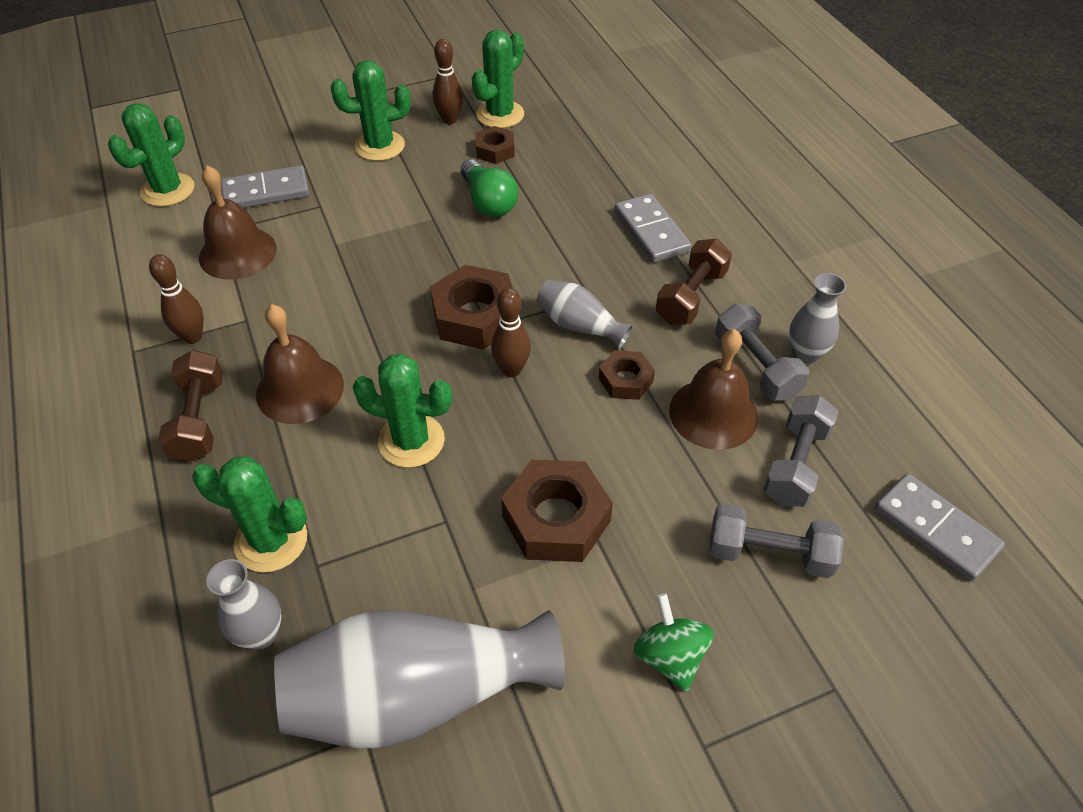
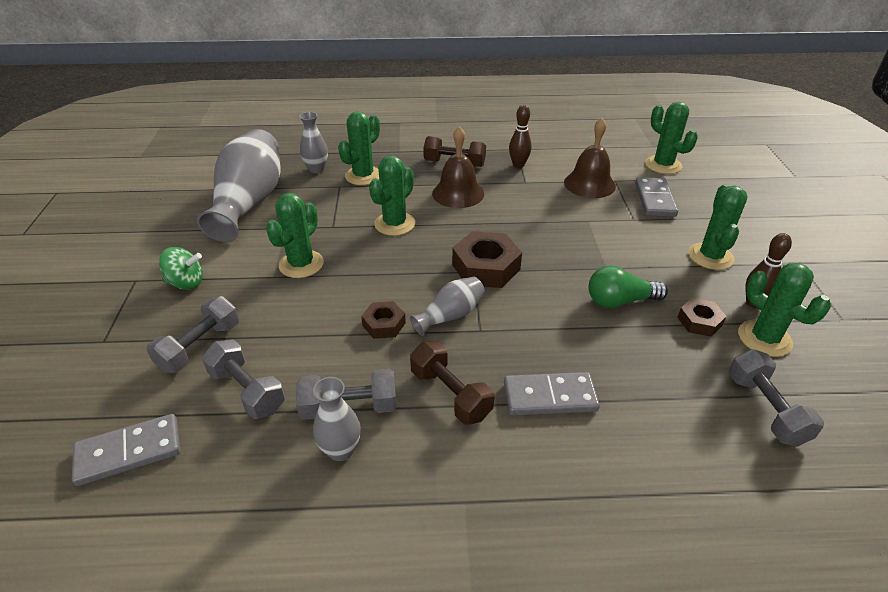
camera: 110 degrees right, 10 degrees down
brown bowling pin [491,288,531,377] -> none
brown nut [501,459,613,562] -> green cactus [266,193,324,278]
brown bell [669,329,758,450] -> none
none -> grey dumbbell [729,349,824,447]

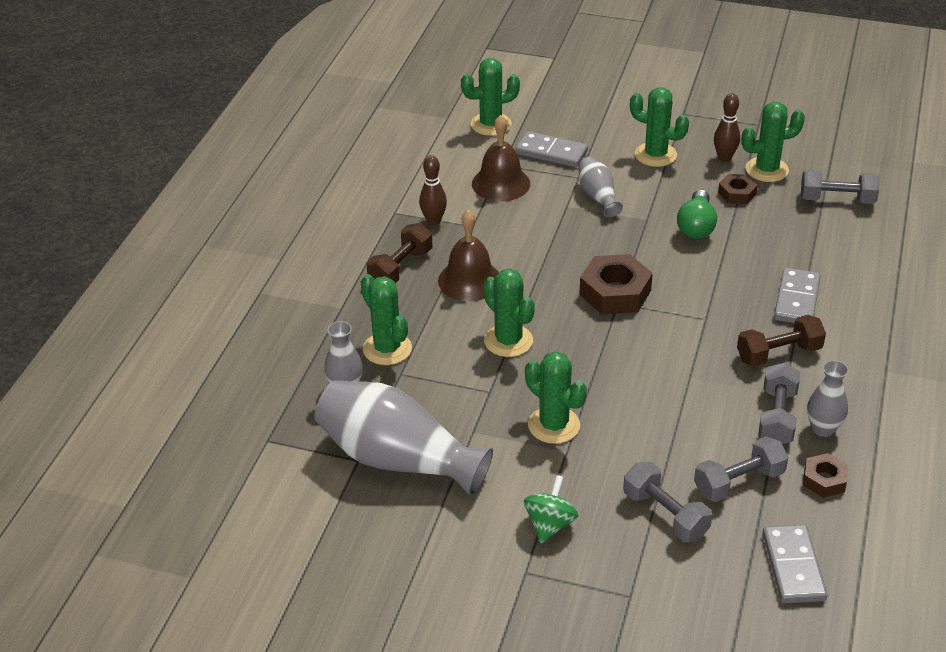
camera: 70 degrees left, 0 degrees up
brown nut [361,301,406,339] -> brown nut moved to [803,453,848,498]
grey vase [410,277,485,336] -> grey vase moved to [579,157,623,217]

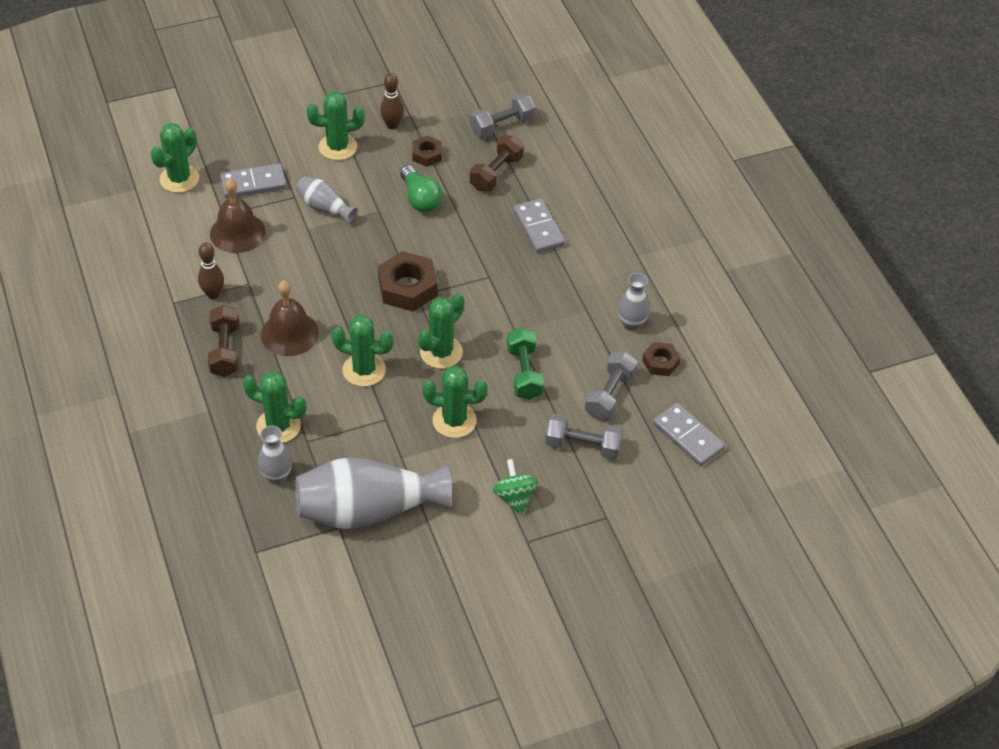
camera: 40 degrees left, 10 degrees up
brown dumbbell [737,315,826,367] -> brown dumbbell moved to [470,136,524,191]
green cactus [741,102,805,182] -> green cactus moved to [418,293,465,369]
grey dumbbell [758,362,800,444] -> none
none -> green dumbbell [507,327,544,400]

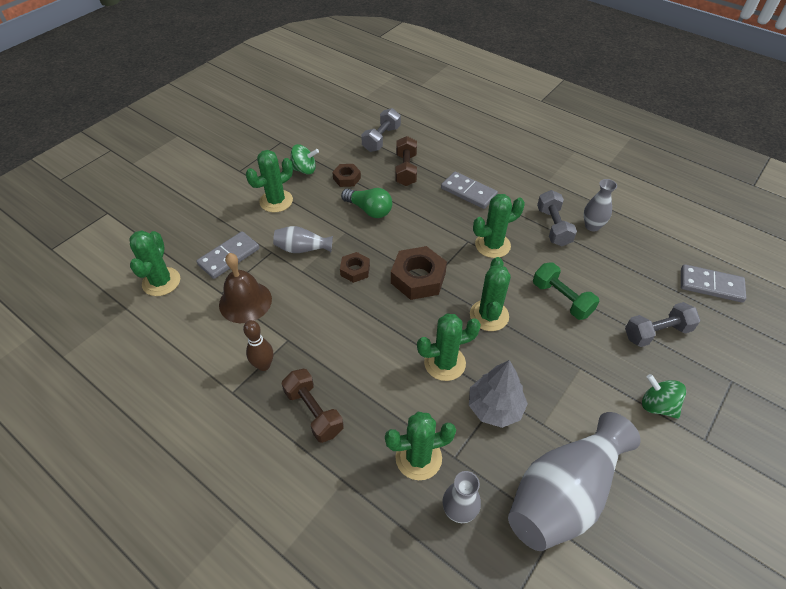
camera: 30 degrees left, 0 degrees up
brown bell [261,280,319,356] -> none
brown bowling pin [380,73,404,129] -> green spinning top [290,144,319,174]
green cactus [422,366,488,438] -> green cactus moved to [473,194,525,258]
grey dumbbell [585,351,638,419] -> grey dumbbell moved to [537,190,577,246]
brown nut [642,342,681,376] -> brown nut moved to [340,252,370,283]
none -> grey tree [469,360,528,428]

